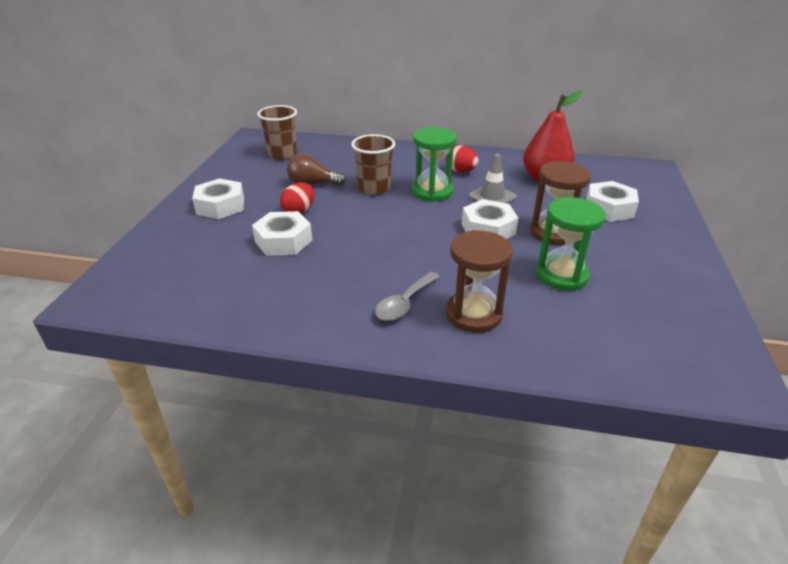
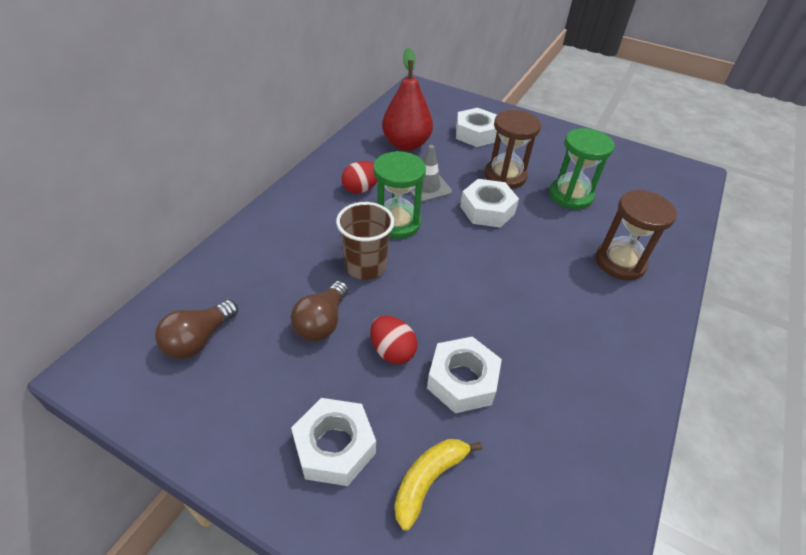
camera: 75 degrees left, 10 degrees up
brown cup [257,105,297,160] -> brown light bulb [155,300,238,359]
grey spoon [375,272,440,321] -> none
none -> yellow banana [395,439,482,531]

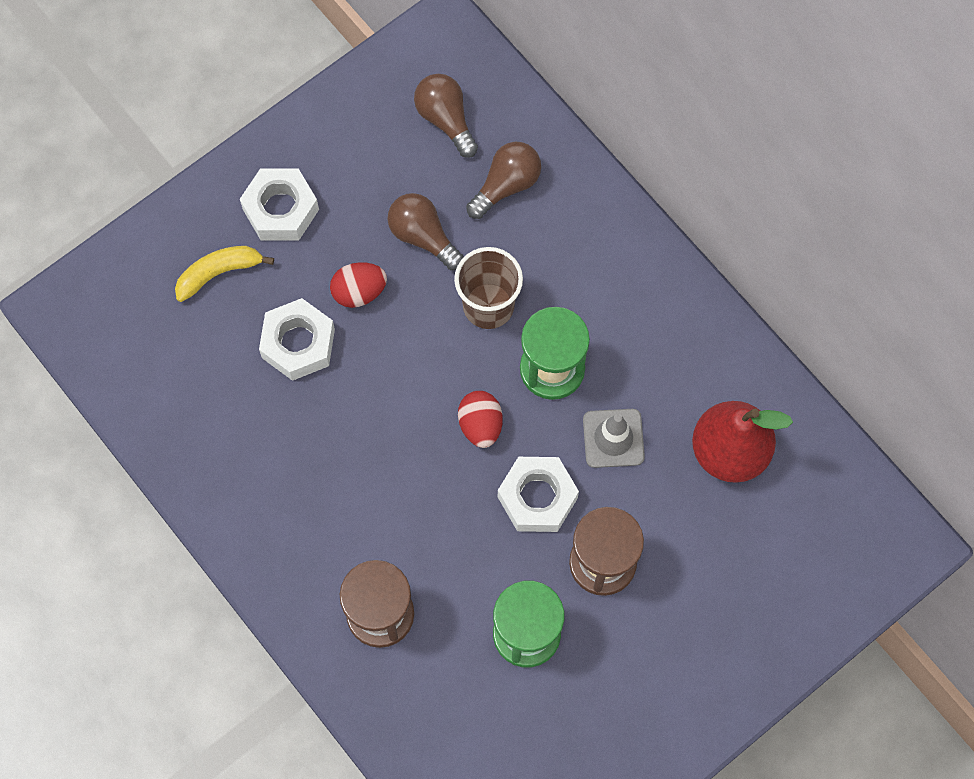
camera: 115 degrees right, 25 degrees up
red egg [342,161,378,194] -> red egg moved to [458,391,503,448]
yellow banana [395,439,482,531] -> yellow banana turned 90 degrees counterclockwise [175,246,274,302]
white nut [456,108,497,147] -> none
none -> brown light bulb [466,142,541,219]

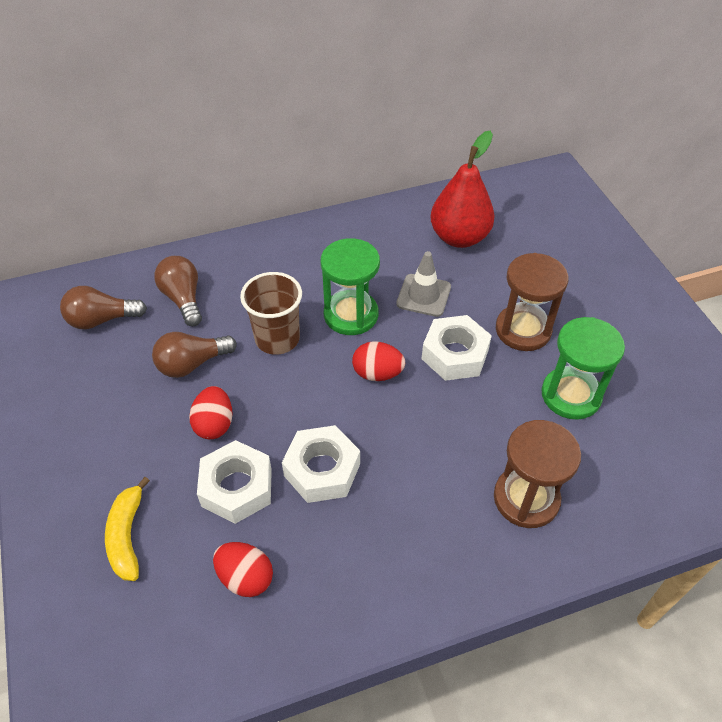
camera: 70 degrees left, 20 degrees down
white nut [240,169,319,240] -> white nut moved to [282,425,360,503]
none -> red egg [213,542,273,597]

